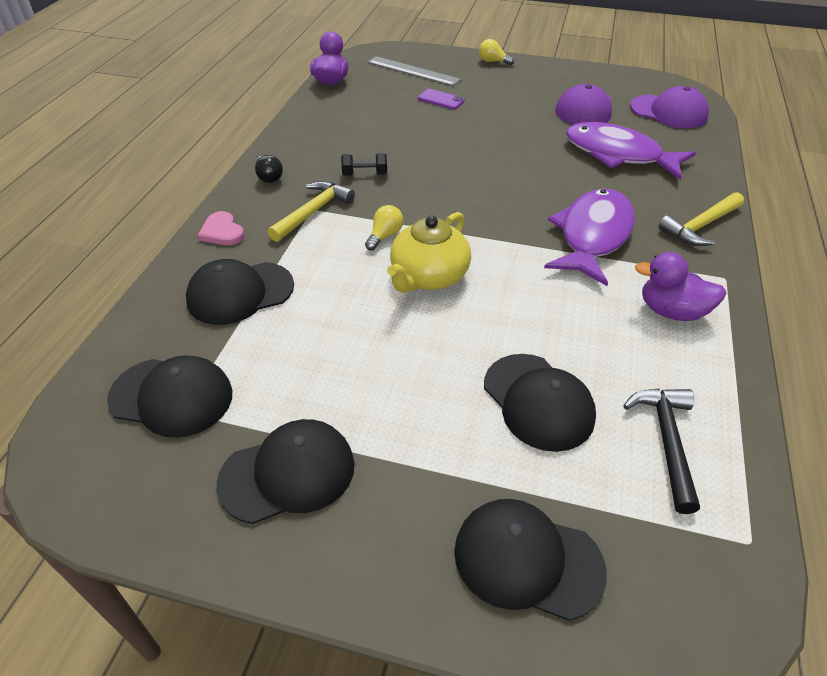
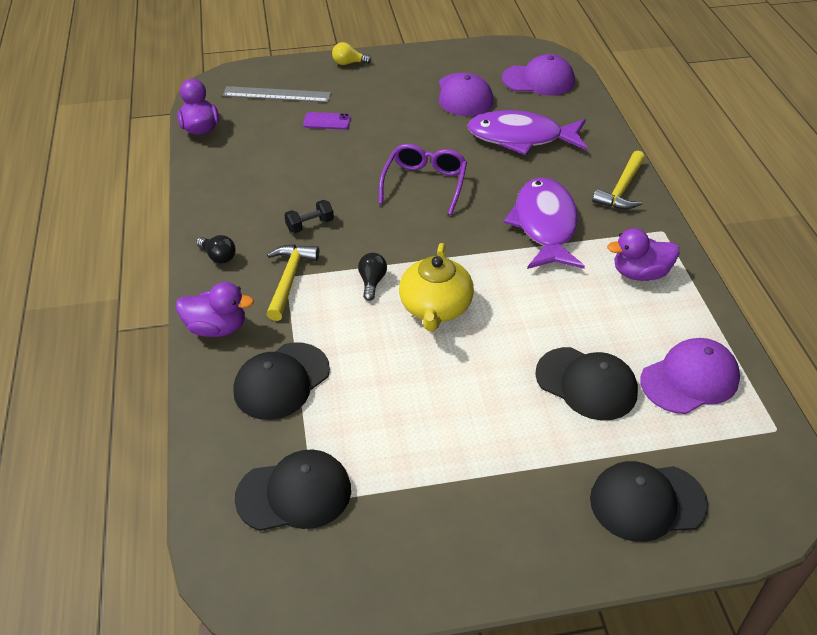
camera: 25 degrees left, 0 degrees up
pink heart [198,211,245,245] -> purple duck [176,282,254,337]
black cap [216,419,355,524] -> none
yellow light bulb [365,205,403,251] -> black light bulb [358,253,387,301]
black hammer [623,389,700,514] -> purple cap [640,338,740,414]
none -> purple glasses [379,144,467,215]

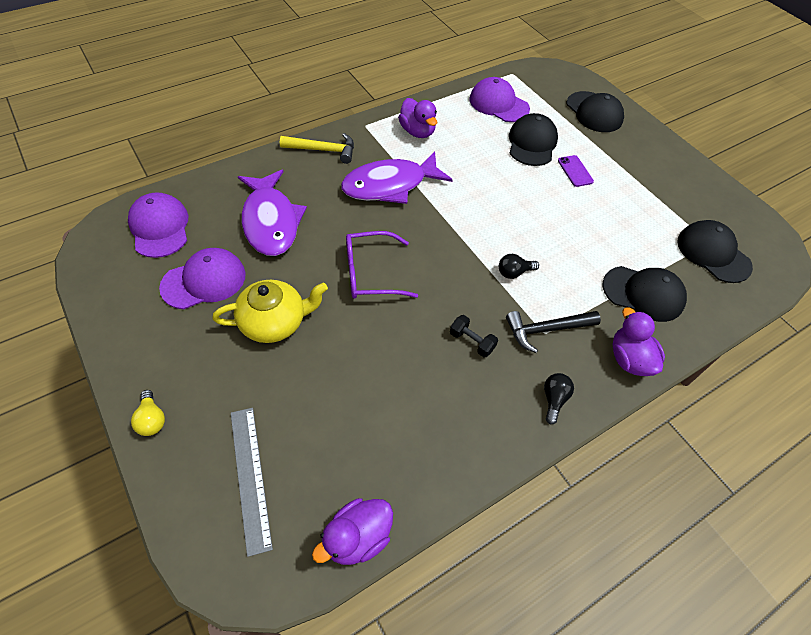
camera: 115 degrees left, 10 degrees up
yellow hammer [266,245,319,321] -> black hammer [506,311,601,353]
purple phone [303,112,351,130] -> purple phone moved to [558,155,594,187]
yellow teapot [399,243,474,331] -> yellow teapot moved to [212,280,328,343]

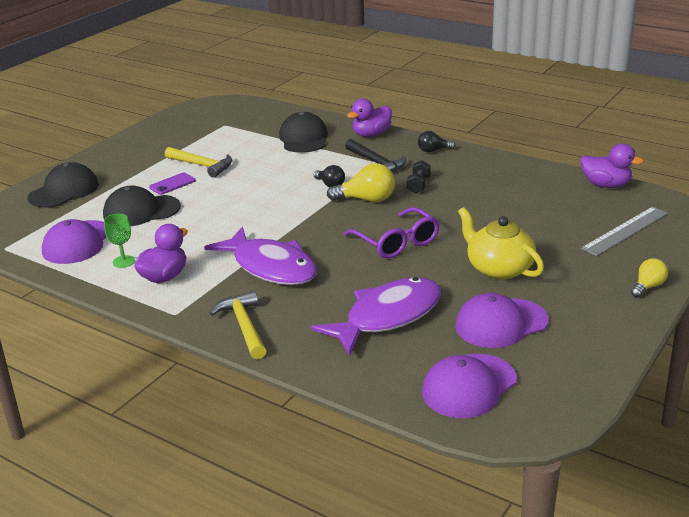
camera: 110 degrees left, 25 degrees down
purple cap [159,248,246,309] -> purple cap turned 60 degrees counterclockwise [455,293,549,348]
black cap [677,220,753,283] -> none
none -> green goblet [104,214,135,268]
none -> yellow hammer [165,147,232,177]
none -> yellow light bulb [327,163,395,202]

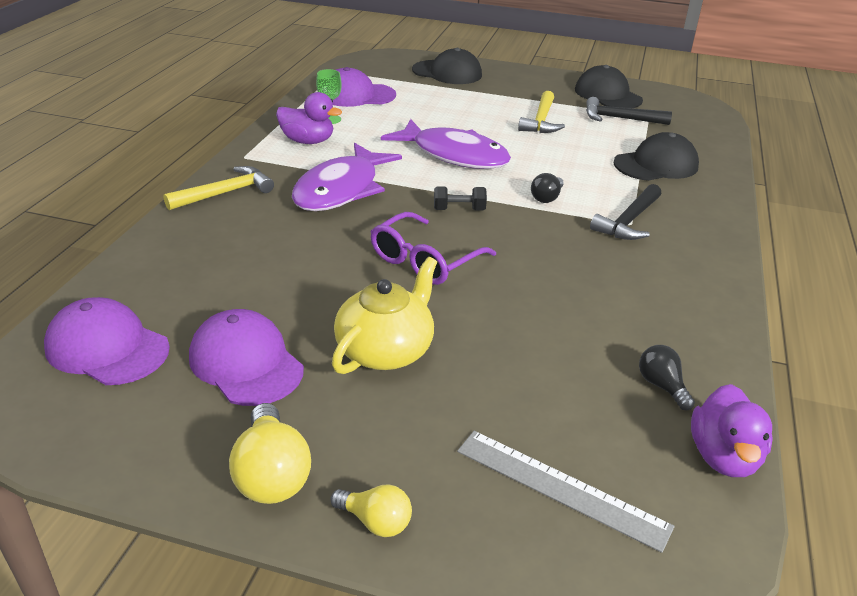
camera: 70 degrees right, 5 degrees up
black cap [103,186,181,226] -> black cap moved to [575,65,643,108]
purple phone [149,173,196,195] -> none
purple fish [311,277,441,356] -> purple fish moved to [381,119,511,169]
yellow light bulb [327,163,395,202] -> yellow light bulb moved to [229,403,311,504]
purple duck [347,98,392,137] -> none
black dumbbell [407,160,431,194] -> black dumbbell moved to [434,186,487,210]
black light bulb [418,131,455,152] -> black light bulb moved to [639,345,695,410]
none -> black hammer [586,97,672,125]

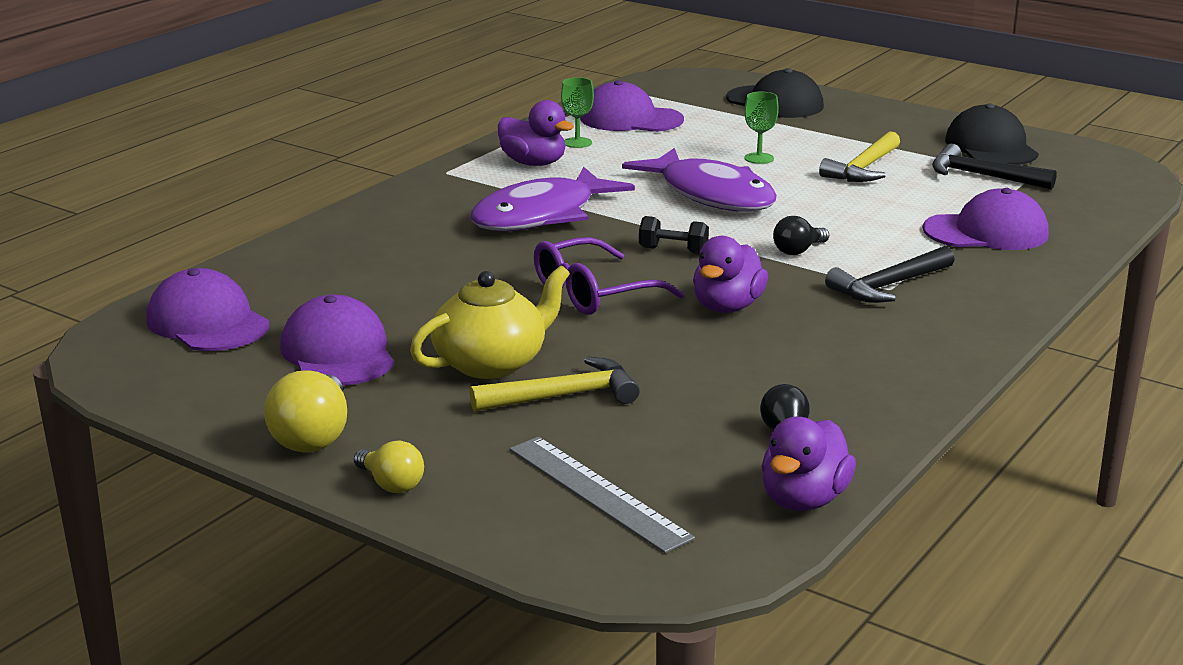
camera: 20 degrees right, 10 degrees down
yellow hammer [163,166,274,210] -> yellow hammer moved to [470,356,640,412]
black cap [614,132,699,181] -> purple cap [923,188,1049,250]
none -> purple duck [693,236,768,313]
none -> green goblet [744,92,779,164]

